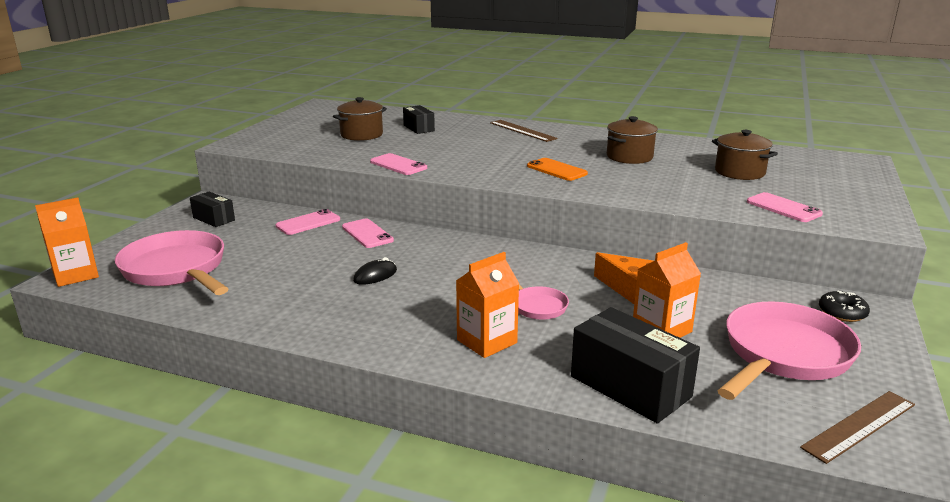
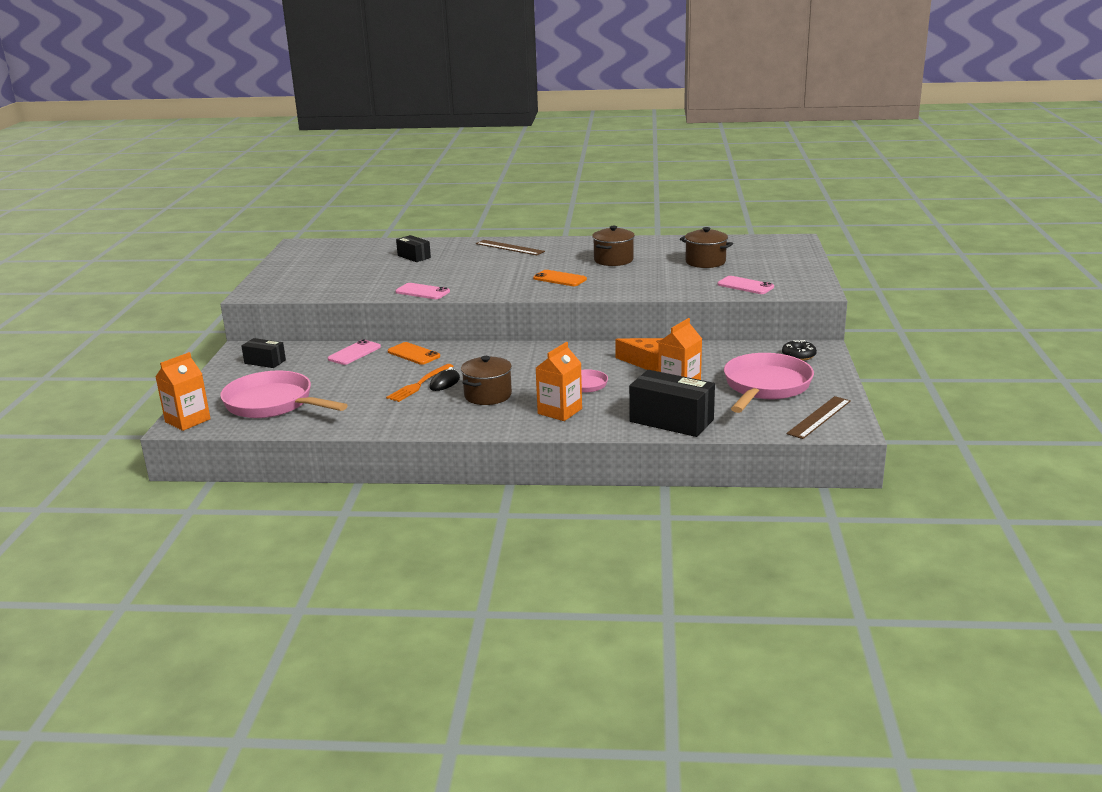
camera: 15 degrees left, 0 degrees up
brown pot [333,97,387,141] -> brown pot moved to [461,356,512,405]
pink phone [342,218,394,248] -> orange phone [388,342,440,365]
none -> orange fork [386,364,454,402]

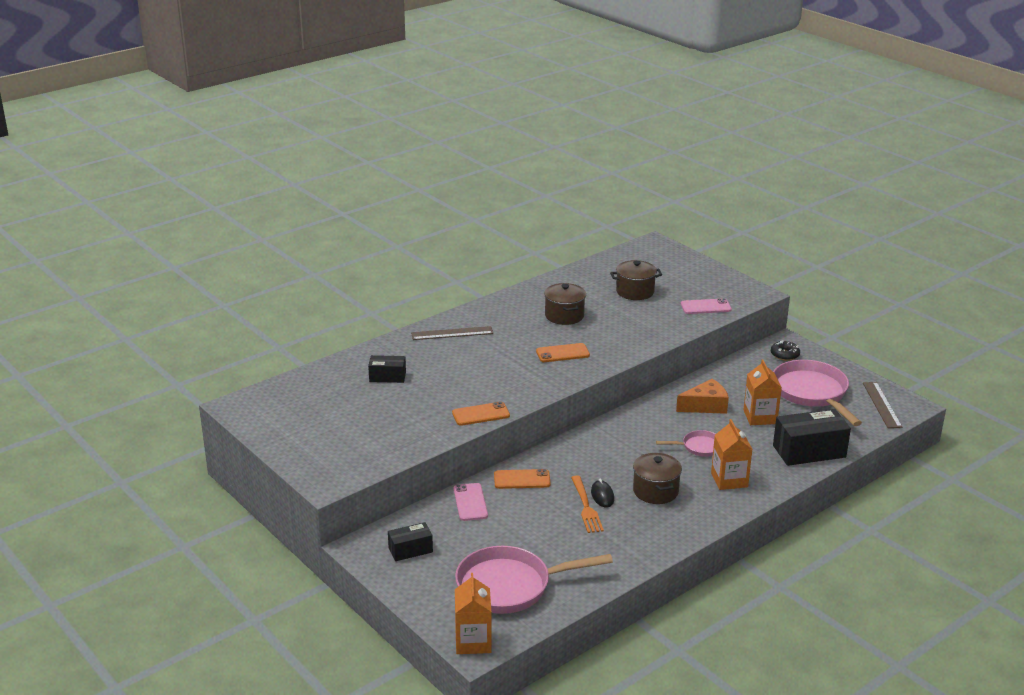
camera: 45 degrees left, 5 degrees up
pink phone [395,283,450,299] -> orange phone [452,401,510,426]

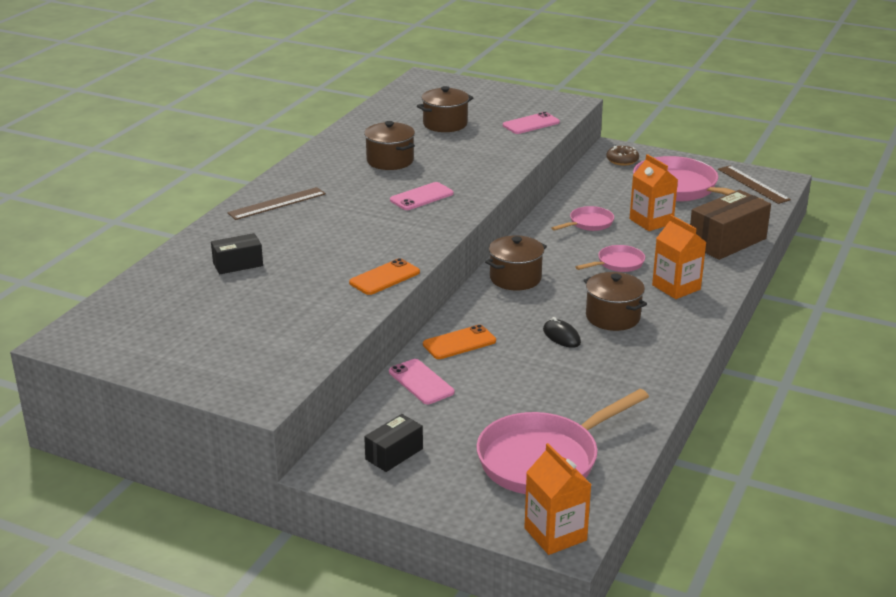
camera: 25 degrees left, 0 degrees up
orange phone [536,343,590,362] -> pink phone [390,182,454,210]
orange fork [571,476,604,533] -> none
orange cheese [676,379,729,414] -> pink pan [552,206,614,231]
black donut [771,340,800,361] -> brown donut [606,146,639,166]
black box [773,409,851,466] -> brown box [690,190,771,260]
none -> brown pot [485,236,547,290]

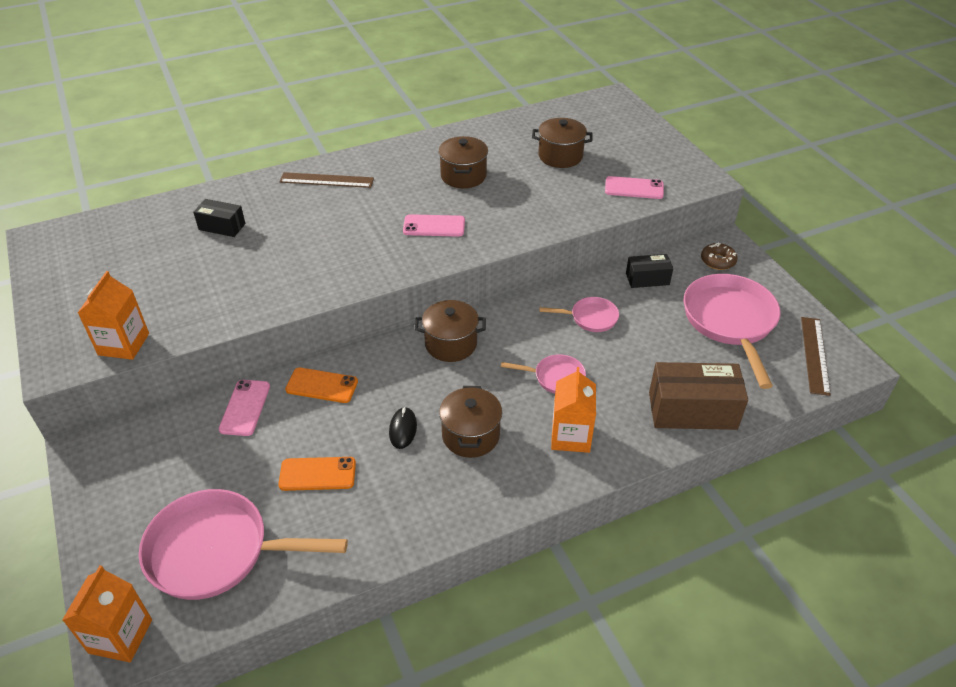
camera: 40 degrees right, 15 degrees up
orange phone [349,258,420,295] -> orange phone moved to [278,457,356,491]
black box [364,414,423,472] -> black box moved to [626,254,673,288]
orange carton [630,154,678,231] -> orange carton moved to [78,271,149,360]

